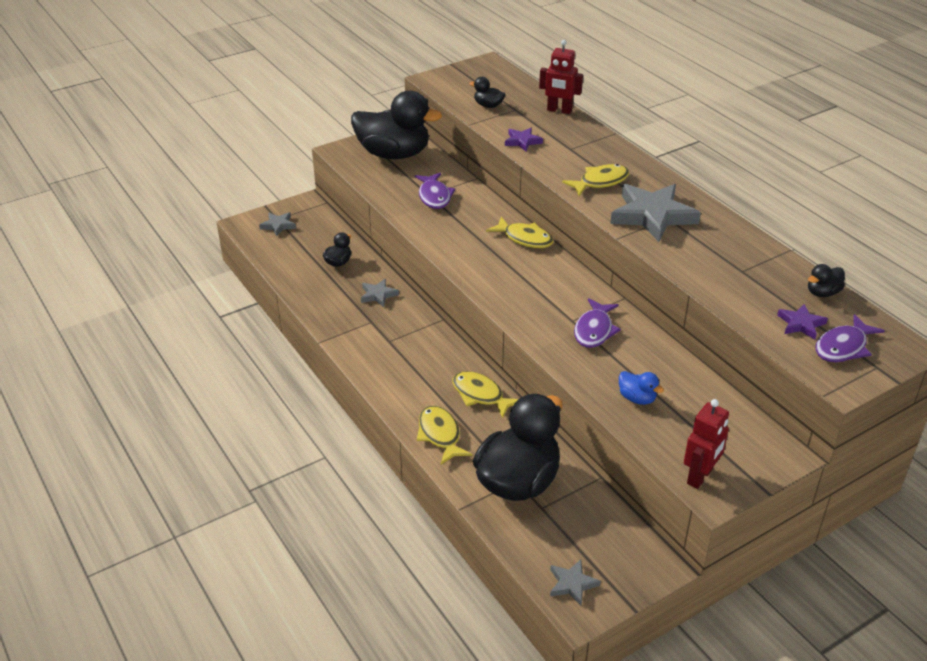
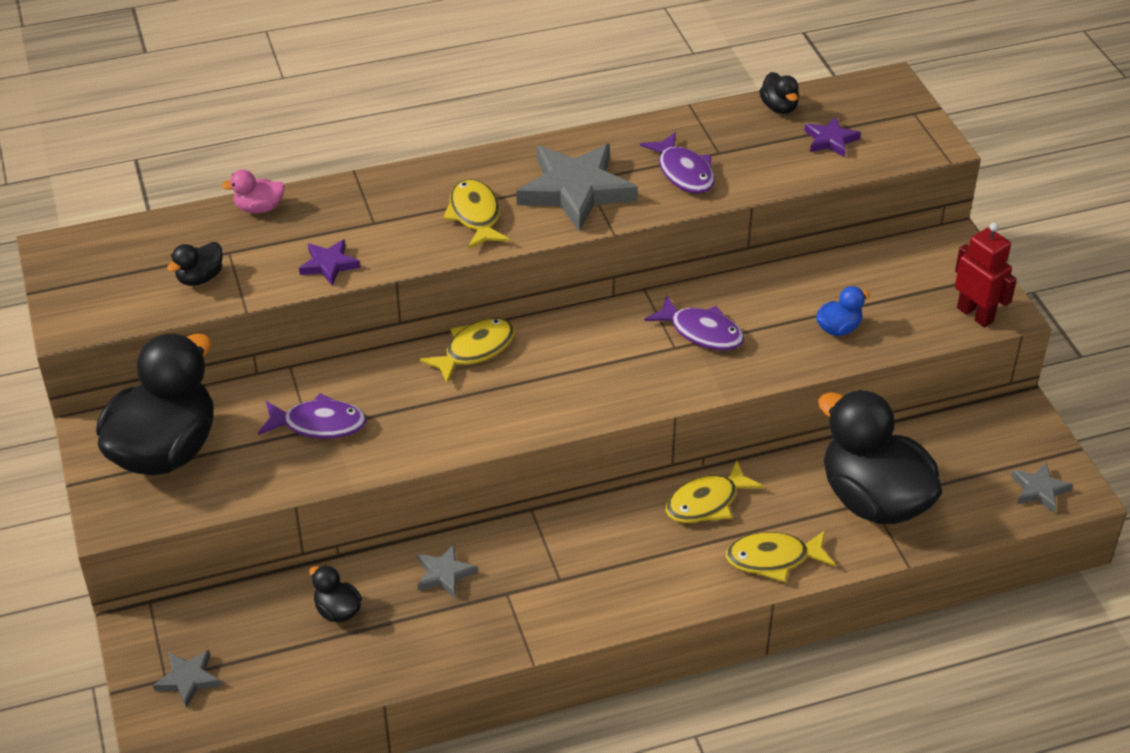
camera: 75 degrees left, 5 degrees up
red robot [539,40,583,114] -> pink duck [221,170,285,213]
purple fish [815,314,885,362] -> purple fish moved to [640,132,715,194]

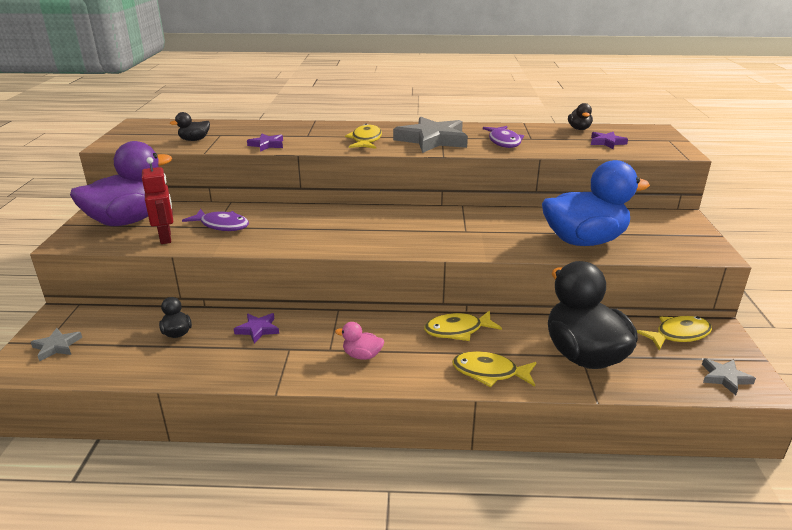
camera: 20 degrees right, 15 degrees down
black duck [96,333,214,475] -> purple duck [70,141,172,226]
pink duck [221,170,285,213] -> pink duck moved to [335,322,384,360]
grey star [417,544,478,598] -> purple star [234,313,279,343]
yellow fish [419,318,515,384] -> yellow fish moved to [637,316,712,351]
purple fish [645,295,745,351] -> none
blue duck [816,286,870,336] -> blue duck [542,160,650,246], size x2.44
red robot [955,222,1017,327] -> red robot moved to [142,157,173,244]

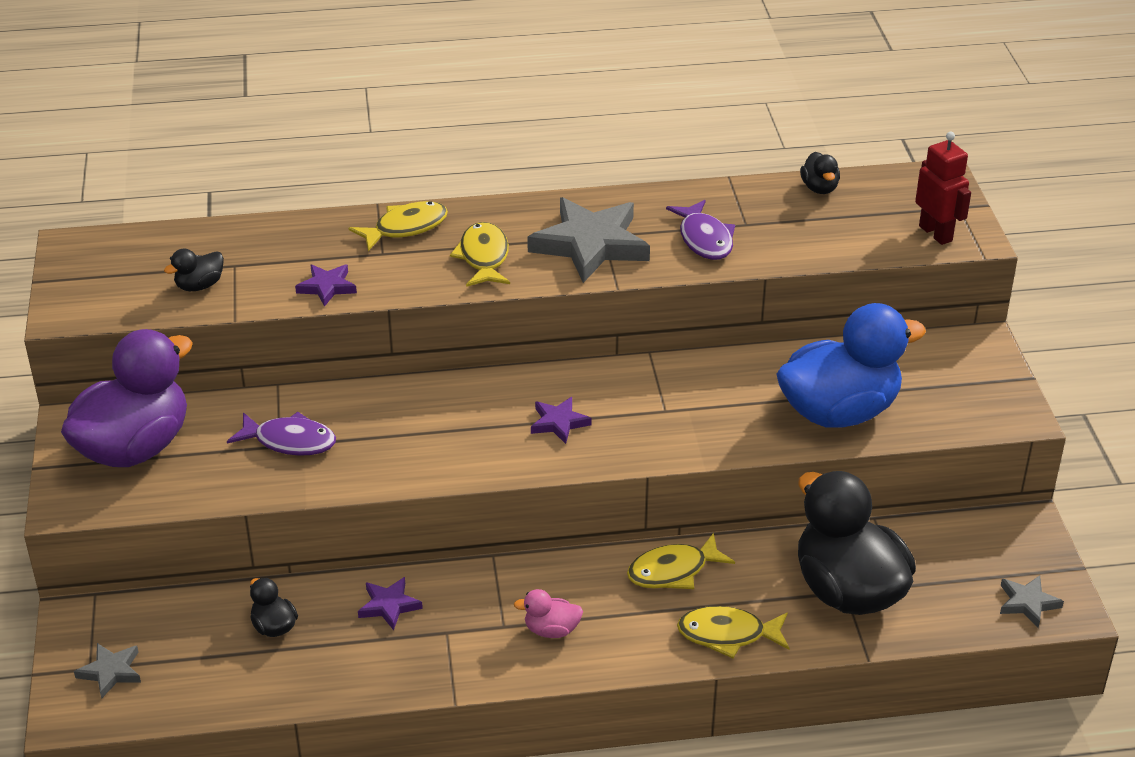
camera: 10 degrees left, 10 degrees up
red robot [142,157,173,244] -> red robot moved to [915,132,971,245]
purple star [591,132,628,149] -> purple star moved to [531,397,591,444]
yellow fish [637,316,712,351] -> yellow fish moved to [349,201,448,251]

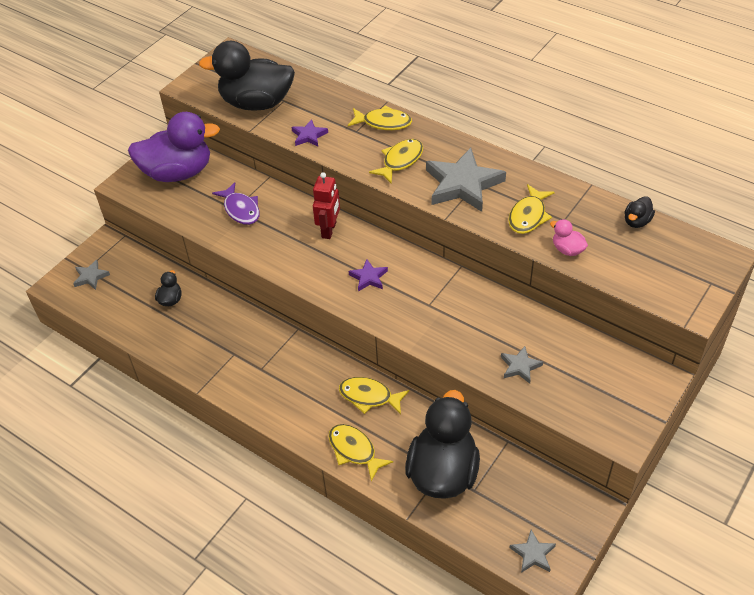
camera: 45 degrees right, 10 degrees up
black duck [164,249,224,291] -> black duck [199,40,295,111], size x2.44
purple star [358,577,423,630] -> none
pink duck [514,589,583,638] -> pink duck moved to [550,219,588,256]
purple fish [666,200,735,260] -> yellow fish [508,184,555,234]
blue duck [776,303,926,428] -> grey star [501,346,543,384]
red robot [915,132,971,245] -> red robot moved to [313,172,340,239]

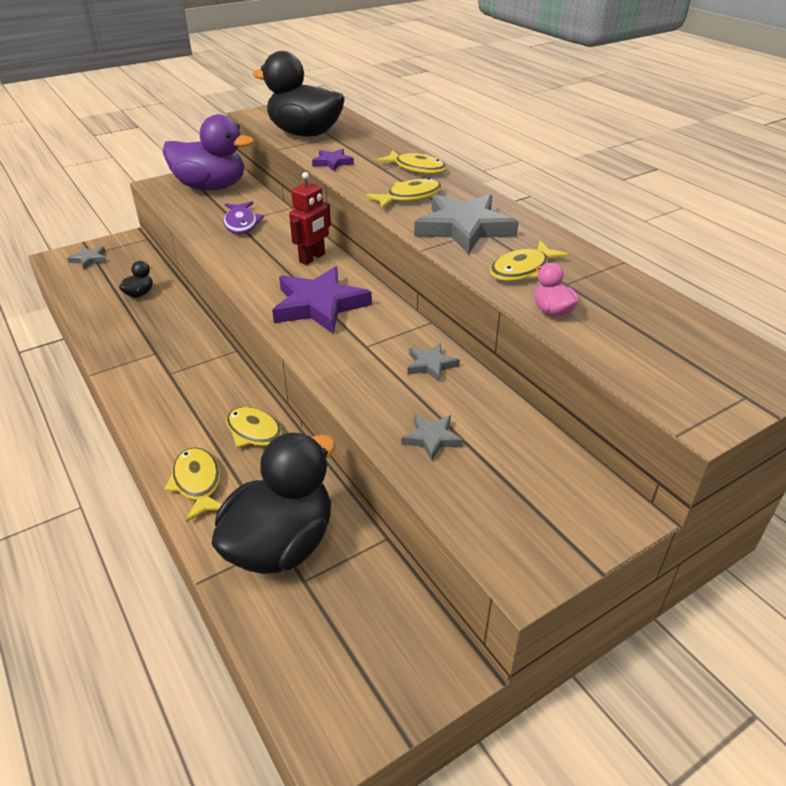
camera: 20 degrees right, 10 degrees down
purple star [349,259,388,292] -> purple star [272,266,372,334], size x2.07
grey star [510,530,556,573] -> grey star moved to [407,343,460,382]
black duck [625,196,655,228] -> none

